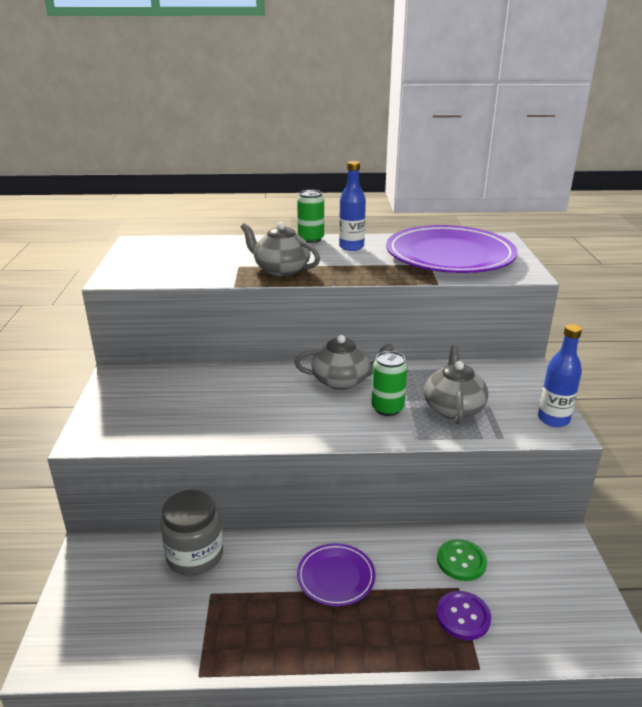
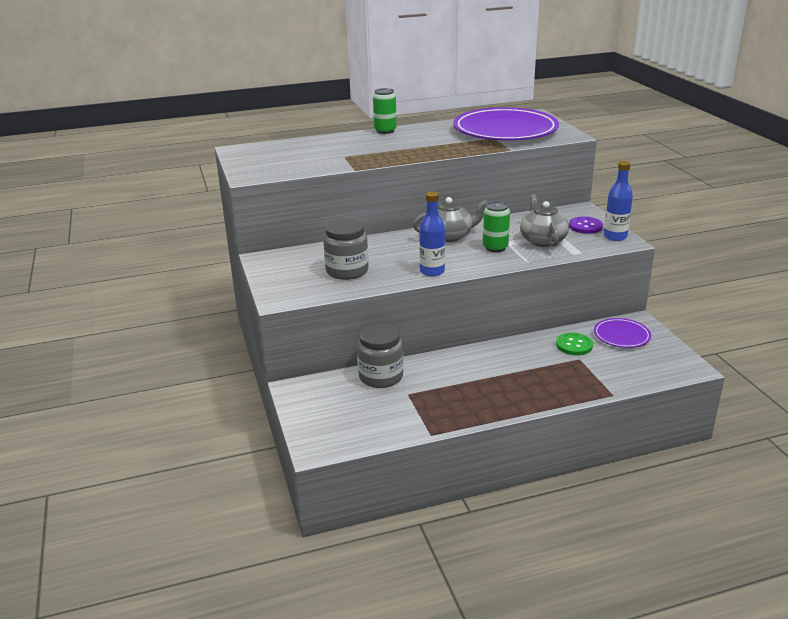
camera: 15 degrees left, 0 degrees up
grey teapot [241,222,320,276] -> none
purple plate [297,543,375,606] -> purple plate moved to [594,318,651,348]
blue bottle [339,161,366,251] -> blue bottle moved to [419,191,445,276]
purple button [436,591,491,640] -> purple button moved to [569,217,603,234]
none -> grey jar [323,218,369,280]

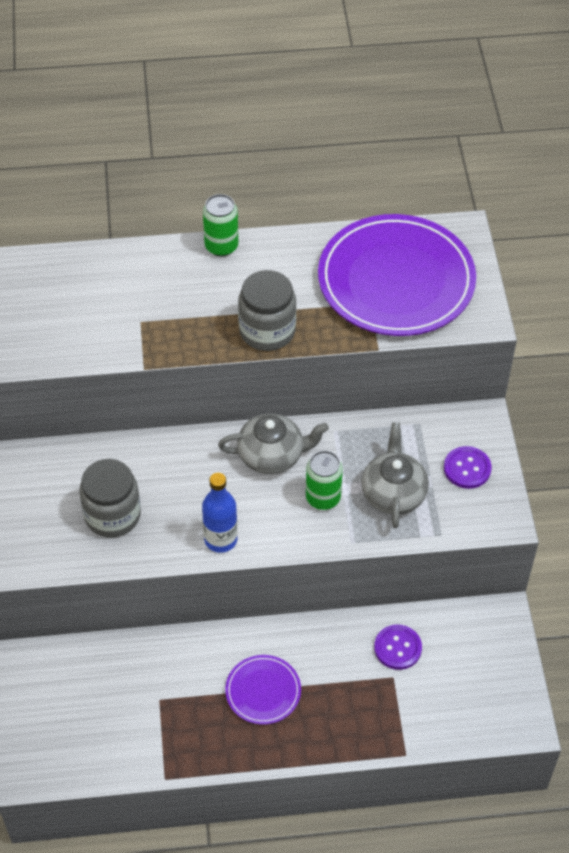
camera: 10 degrees right, 25 degrees up
grey jar [357,323,403,388] -> grey jar moved to [238,270,296,351]
green button [556,332,593,355] -> purple button [374,624,422,670]
purple plate [594,318,651,348] -> purple plate moved to [225,655,301,725]
blue bottle [604,161,633,241] -> none

